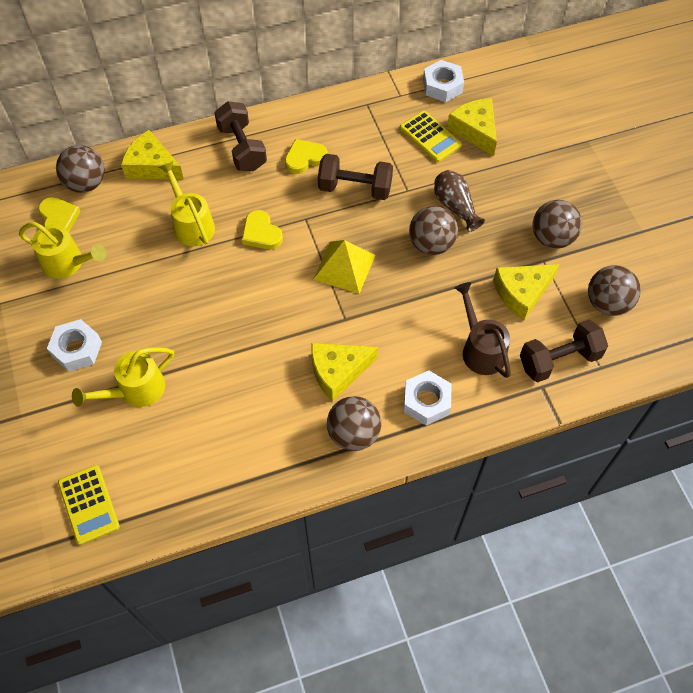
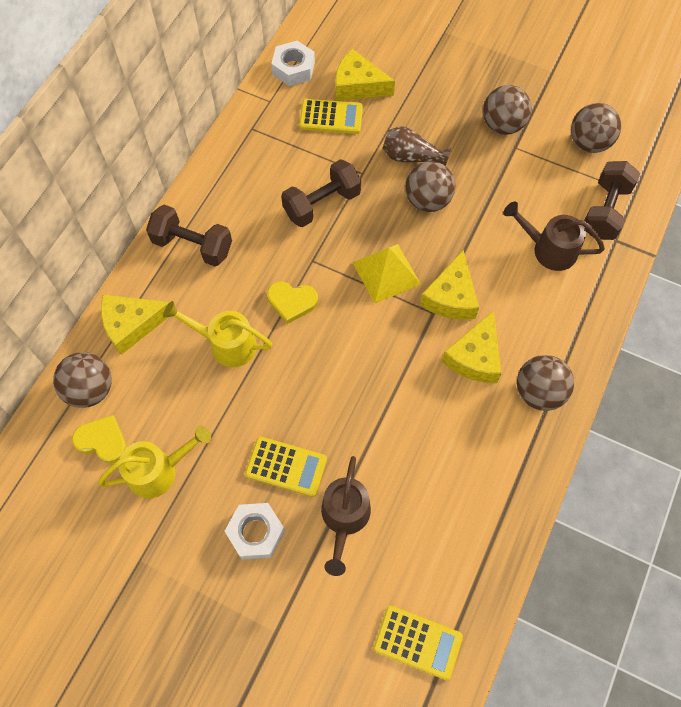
camera: 45 degrees left, 5 degrees up
yellow watering can [72,347,174,407] -> brown watering can [321,456,371,576]
yellow heart [285,139,328,174] -> none
white nut [404,371,452,426] -> none
yellow cheese [493,264,560,320] -> yellow cheese moved to [420,250,479,320]
none -> yellow calculator [245,437,327,497]

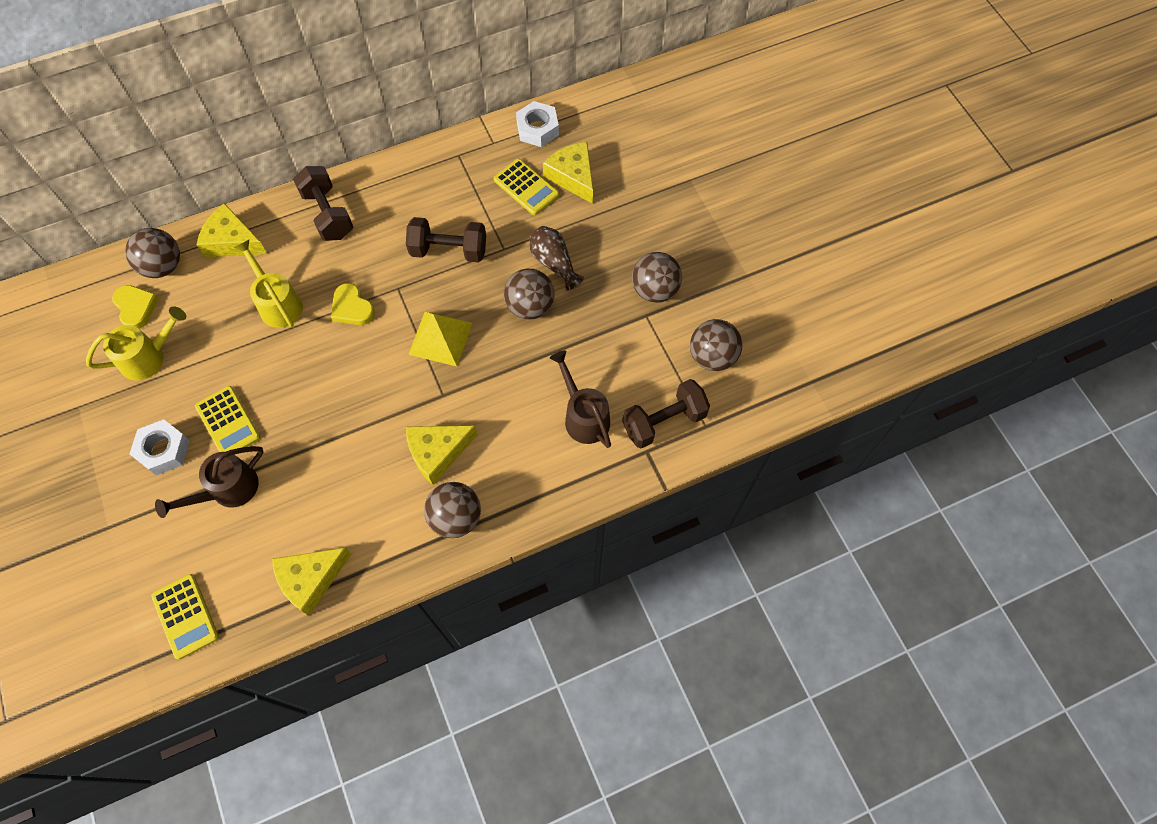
camera: 40 degrees right, 0 degrees up
yellow watering can [98,426,211,498] -> yellow watering can turned 45 degrees counterclockwise [86,306,186,381]
yellow cheese [420,250,479,320] -> yellow cheese moved to [272,547,351,616]

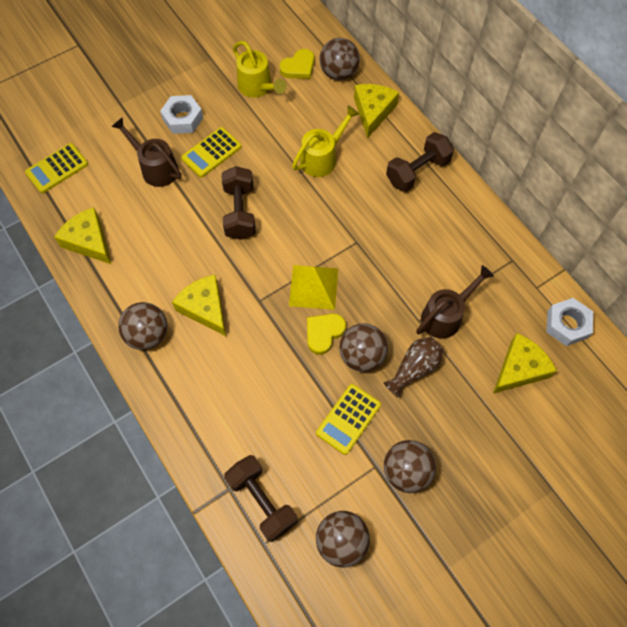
camera: 80 degrees right, 0 degrees up
yellow heart [331,283,375,325] -> yellow heart moved to [307,314,346,355]
brown dumbbell [406,217,486,262] -> brown dumbbell moved to [221,166,256,240]
yellow calculator [494,159,559,215] -> yellow calculator moved to [316,384,381,455]
brown watering can [550,350,611,448] -> brown watering can moved to [416,265,494,339]

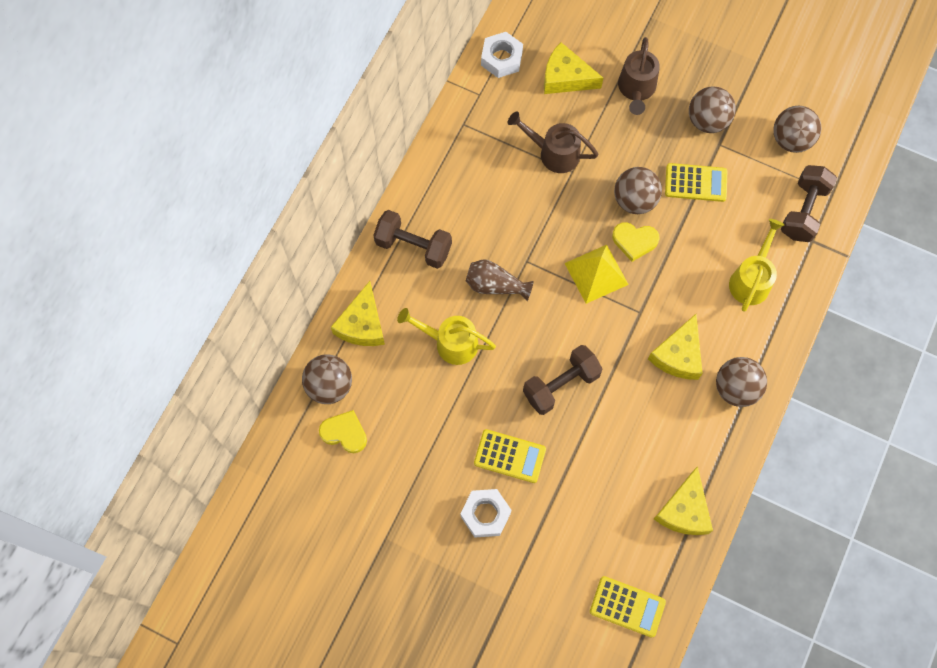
camera: 120 degrees left, 5 degrees up
brown watering can [111,117,182,187] -> brown watering can moved to [618,37,660,115]
yellow watering can [233,41,287,97] -> yellow watering can moved to [729,219,784,312]
yellow cheese [354,84,399,138] -> yellow cheese turned 60 degrees counterclockwise [331,281,385,346]
brown vase [383,337,443,398] -> brown vase moved to [466,260,534,301]

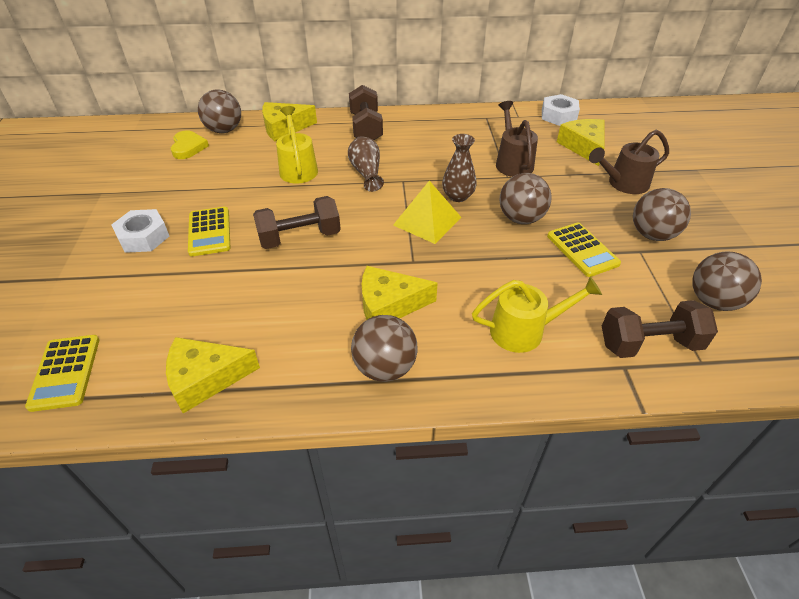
camera: 60 degrees right, 25 degrees down
brown dumbbell [523,345,603,415] -> brown dumbbell turned 45 degrees counterclockwise [253,196,341,249]
yellow heart [612,222,660,262] -> none
none -> brown vase [442,134,477,202]

